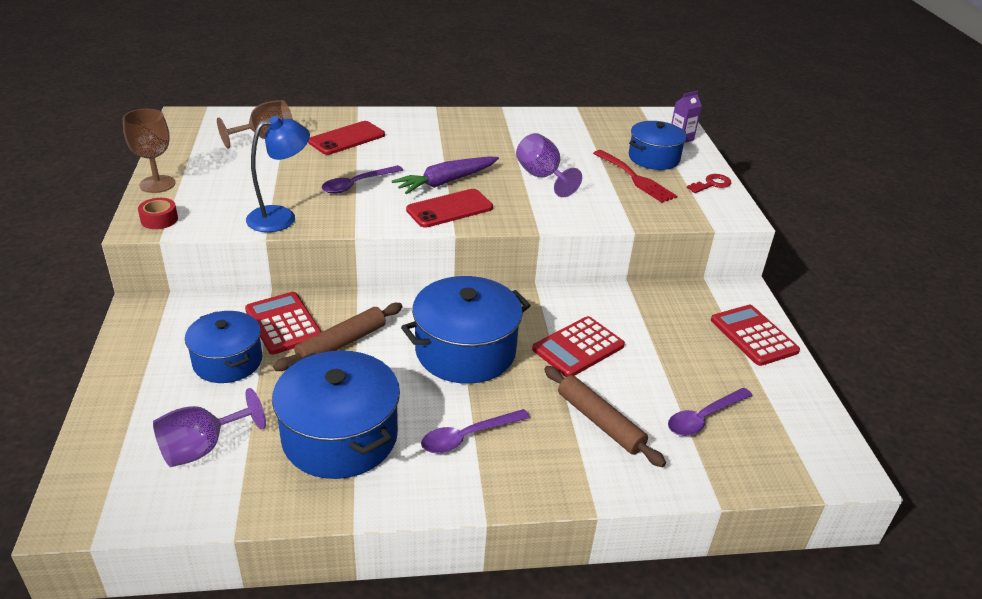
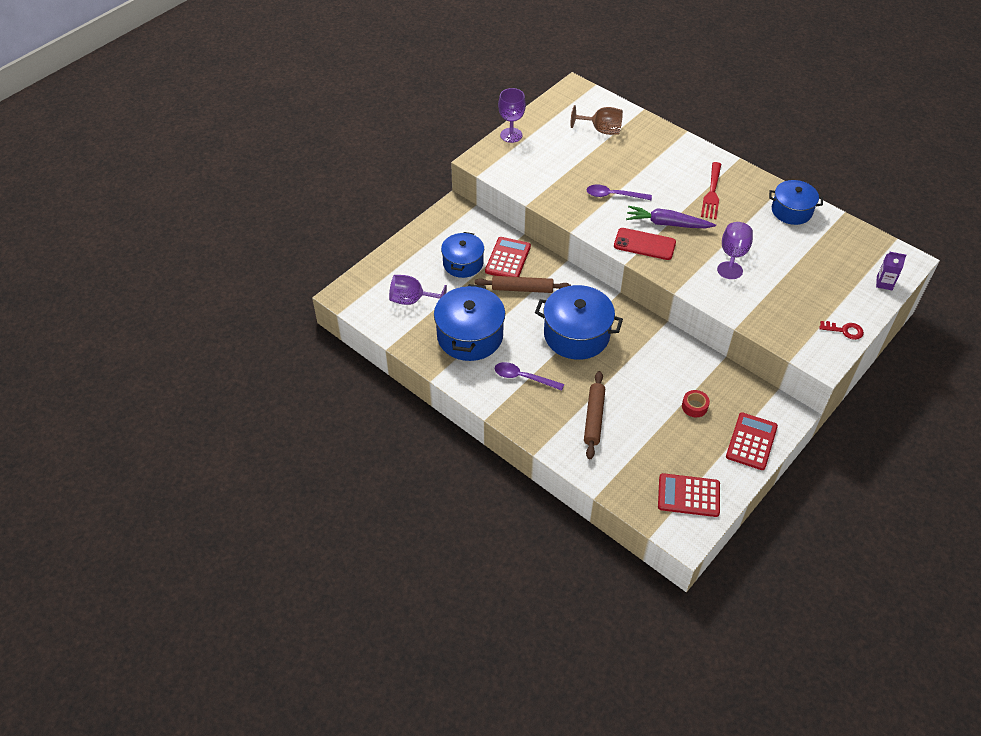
camera: 50 degrees right, 15 degrees up
brown goblet [123,109,175,193] -> purple goblet [498,88,526,143]
red tape [138,198,178,229] -> red tape moved to [682,390,710,417]
blue lamp [246,116,310,232] -> none
red phone [308,121,385,155] -> none
red calculator [532,316,625,377] -> red calculator moved to [658,473,720,517]
red fork [593,150,677,203] -> red fork moved to [701,162,721,219]
blue pot [629,121,687,170] -> blue pot moved to [769,180,823,225]
purple spoon [668,388,753,436] -> none

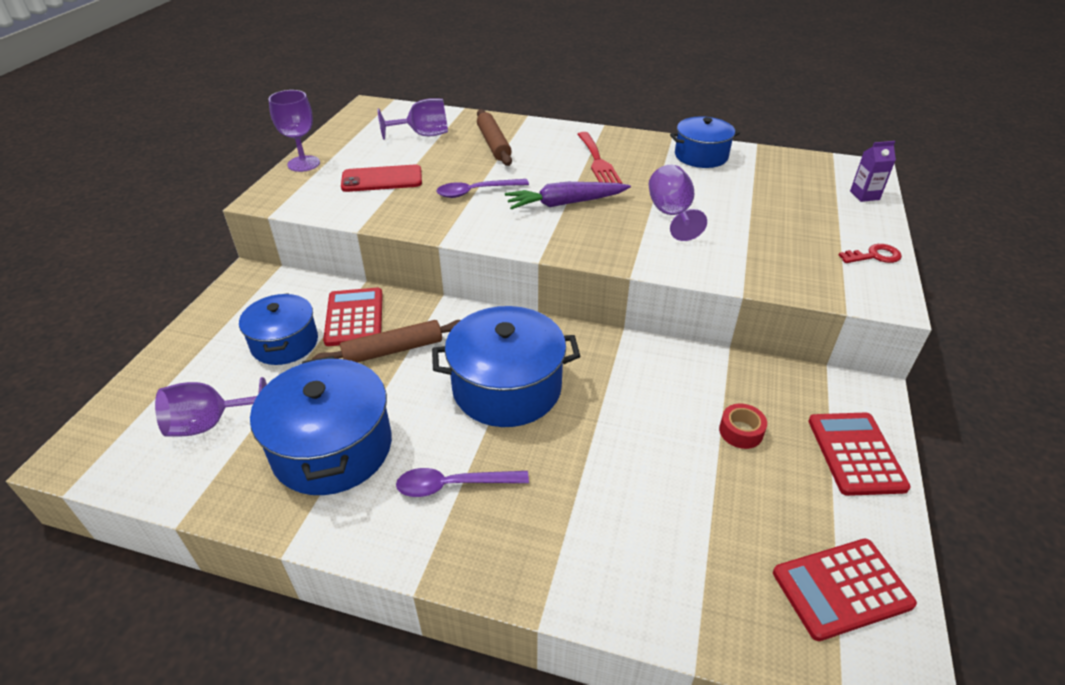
camera: 25 degrees left, 10 degrees down
brown goblet [570,105,623,135] -> purple goblet [377,98,448,140]
brown rolling pin [584,371,605,459] -> brown rolling pin moved to [477,109,512,166]
red phone [614,228,676,260] -> red phone moved to [341,165,422,192]

